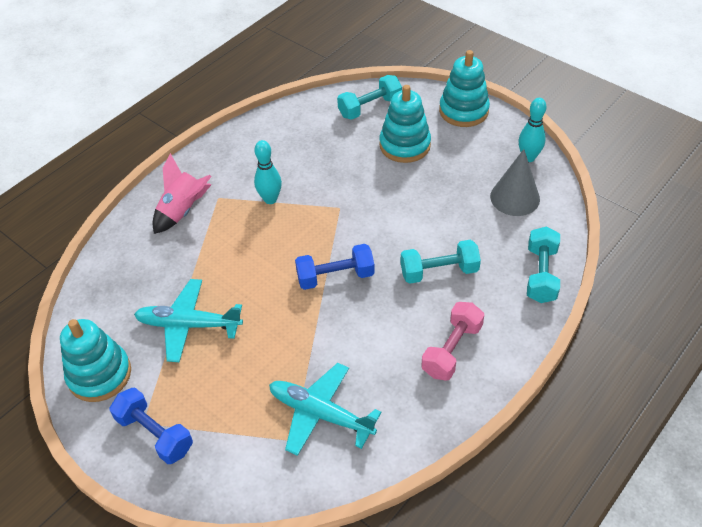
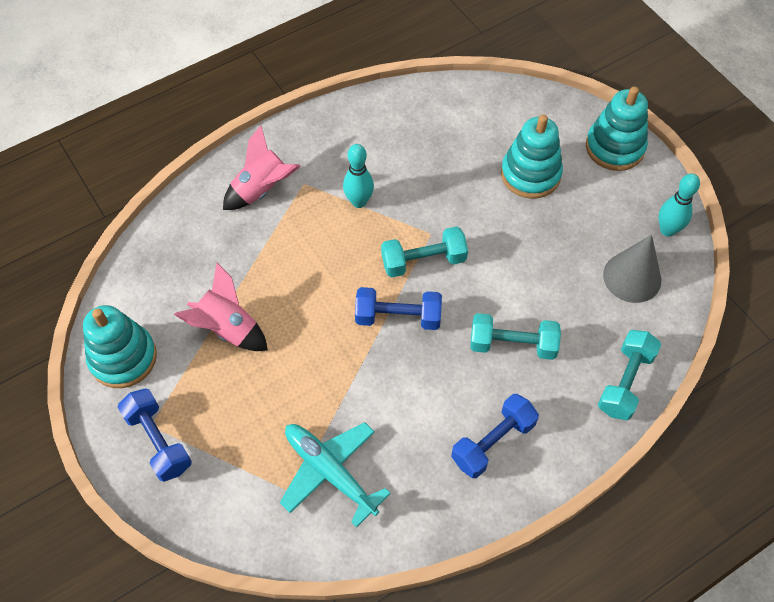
camera: 15 degrees right, 10 degrees up
turquoise plane [134,279,243,362] -> pink rocket [174,263,268,351]
turquoise dumbbell [337,75,402,120] -> turquoise dumbbell moved to [381,227,468,277]
pink dumbbell [421,302,484,381] -> blue dumbbell [451,394,539,478]

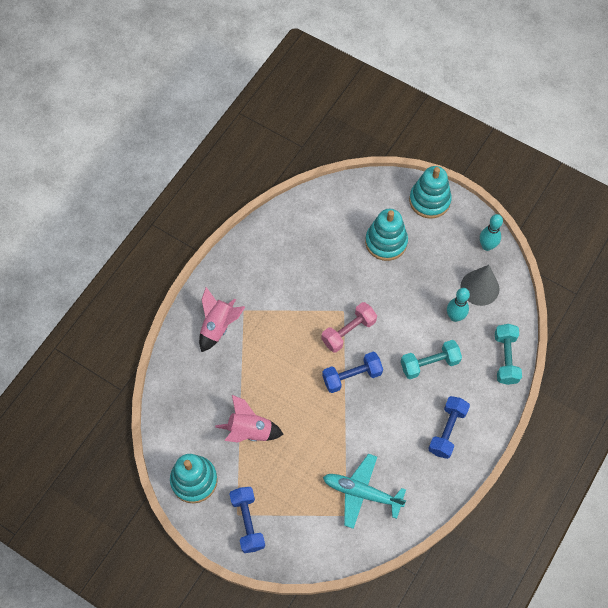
camera: 25 degrees left, 5 degrees up
blue dumbbell [118,388,192,482] -> blue dumbbell turned 45 degrees clockwise [229,487,265,553]
turquoise bowling pin [343,144,374,208] -> turquoise bowling pin moved to [447,288,470,322]
turquoise dumbbell [381,227,468,277] -> pink dumbbell [321,302,377,353]

